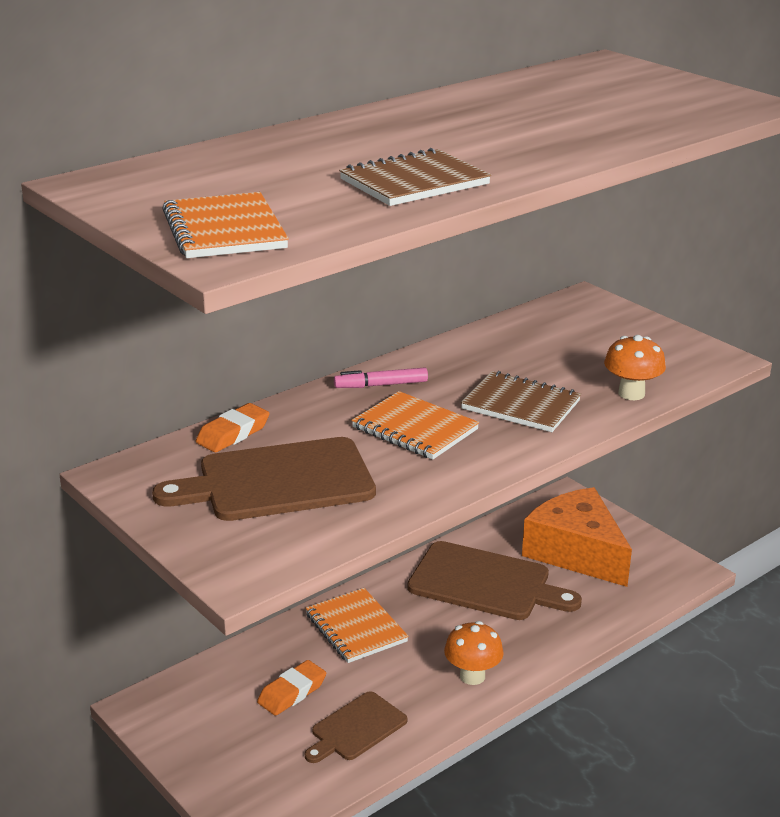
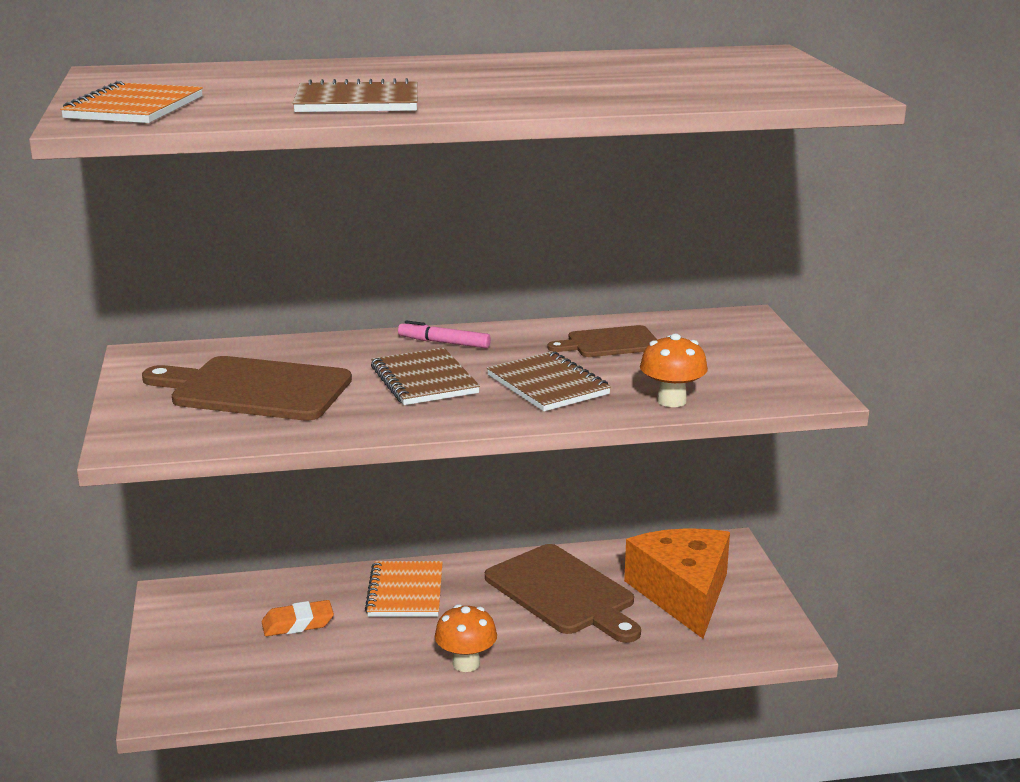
camera: 30 degrees right, 5 degrees down
orange eraser [196,403,270,452] -> none
brown cutting board [305,691,408,763] -> brown cutting board moved to [548,325,657,357]
orange notebook [352,391,479,459] -> brown notebook [371,348,480,405]

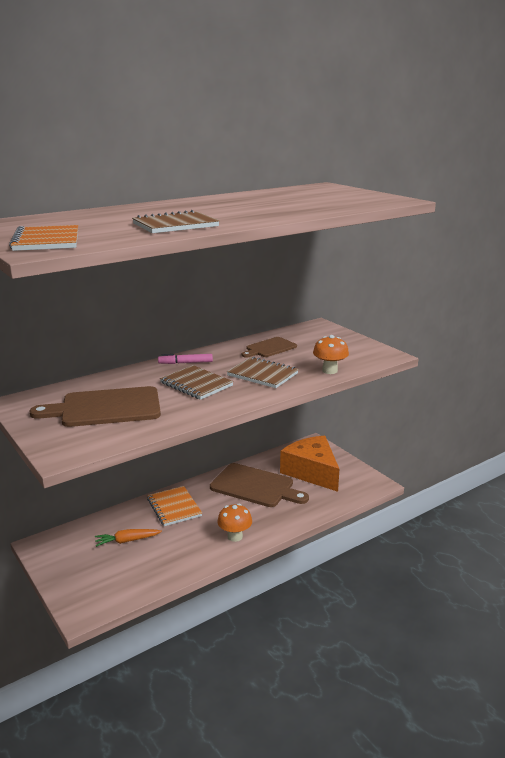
camera: 25 degrees left, 0 degrees up
orange eraser [262,600,334,636] -> orange carrot [95,529,162,547]

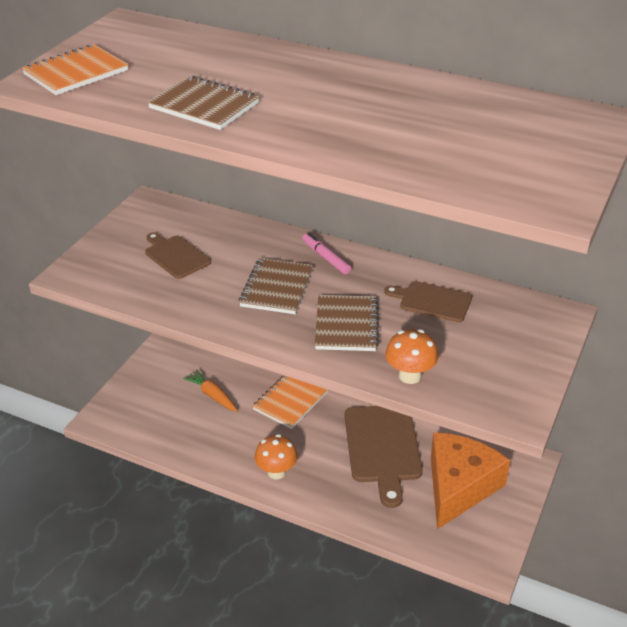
camera: 60 degrees right, 15 degrees up
brown cutting board [30,386,161,427] -> brown cutting board [145,232,211,279], size x0.58

